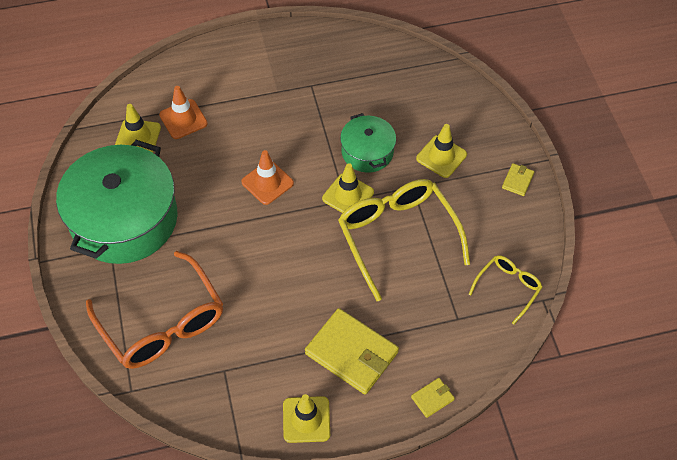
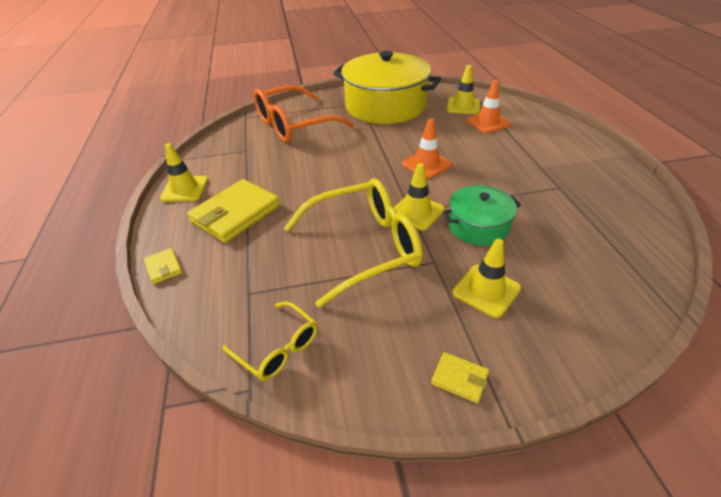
camera: 95 degrees right, 15 degrees down
green pot [56,140,178,264] -> yellow pot [333,51,441,124]

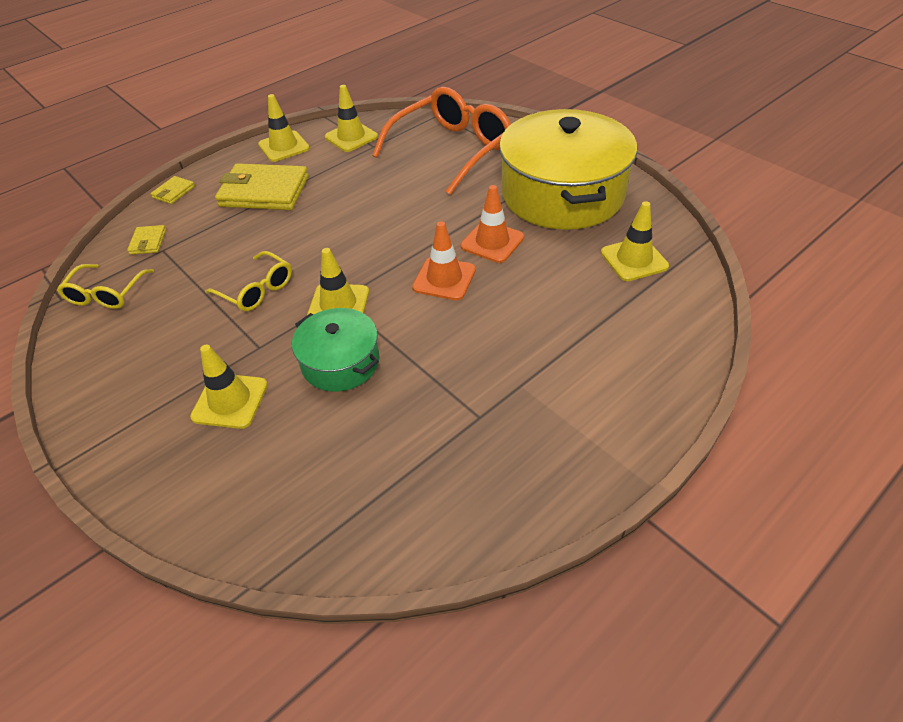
camera: 60 degrees right, 5 degrees up
orange glasses [253,85,354,142] -> orange glasses turned 105 degrees clockwise [372,87,511,195]
yellow glasses [284,178,423,308] -> yellow glasses [205,251,292,311], size x0.52
yellow wallet [431,352,489,404] -> yellow wallet moved to [127,225,166,255]
orange traffic cone [466,80,511,133] -> orange traffic cone moved to [460,185,524,263]
none -> yellow traffic cone [325,85,378,152]

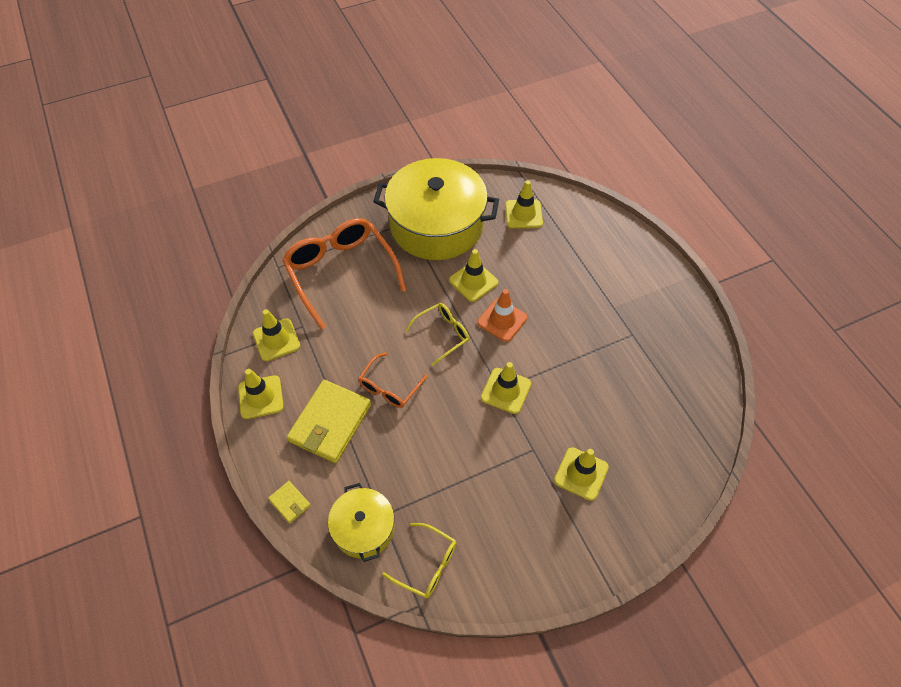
camera: 75 degrees left, 10 degrees up
yellow wallet [127,225,166,255] -> yellow pot [328,483,394,562]
yellow glasses [205,251,292,311] -> yellow glasses moved to [405,303,469,366]
green pot [292,308,380,392] -> none
orange traffic cone [460,185,524,263] -> yellow traffic cone [449,249,498,302]
none -> orange glasses [358,352,428,408]

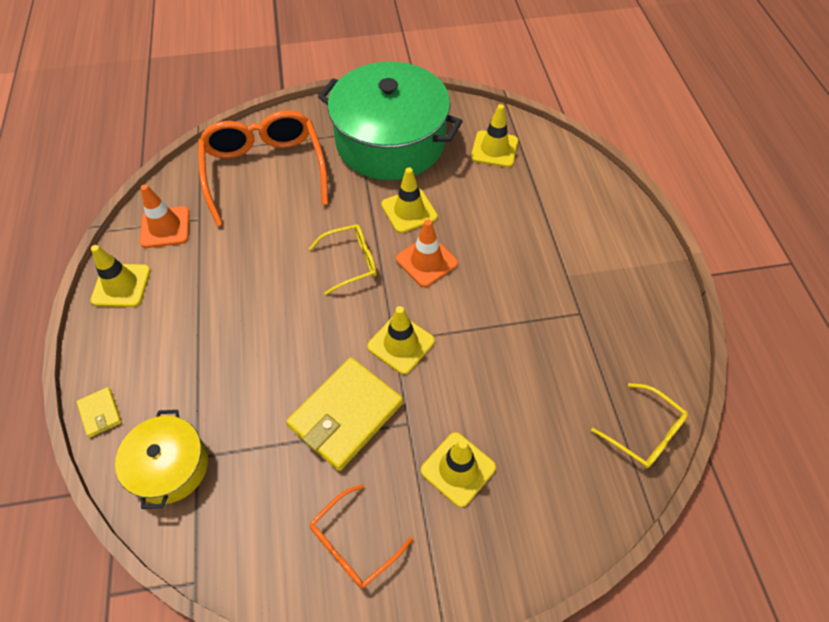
camera: 15 degrees right, 0 degrees up
yellow traffic cone [253,309,300,361] -> orange traffic cone [140,184,190,248]
yellow wallet [287,380,371,463] -> yellow wallet moved to [286,357,403,471]
orange glasses [358,352,428,408] -> orange glasses moved to [310,484,413,588]
yellow pot [373,158,499,260] -> green pot [318,62,463,180]
yellow glasses [382,523,457,598] -> yellow glasses moved to [591,383,688,469]

